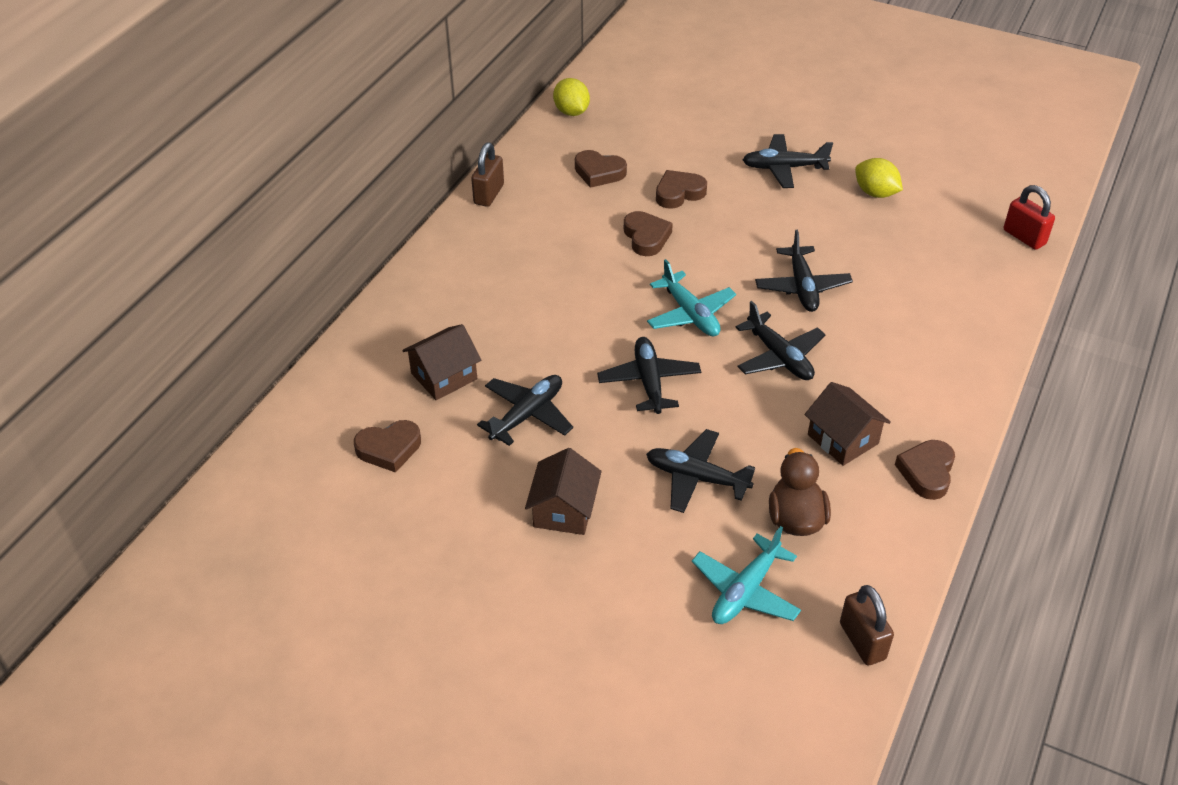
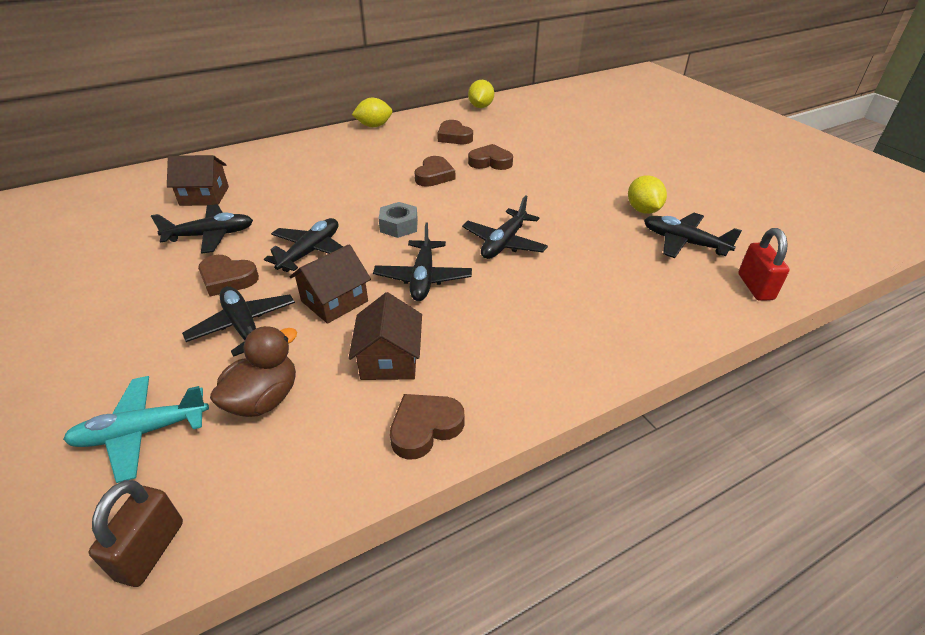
camera: 35 degrees right, 5 degrees down
brown heart [354,420,421,473] -> brown heart moved to [198,255,259,296]
brown padlock [471,143,504,207] -> yellow lemon [352,98,392,127]
brown house [525,448,602,535] -> brown house moved to [289,244,371,324]
turquoise plane [647,259,736,337] -> grey nut [379,202,418,238]
black plane [743,134,833,188] -> black plane moved to [644,213,742,258]

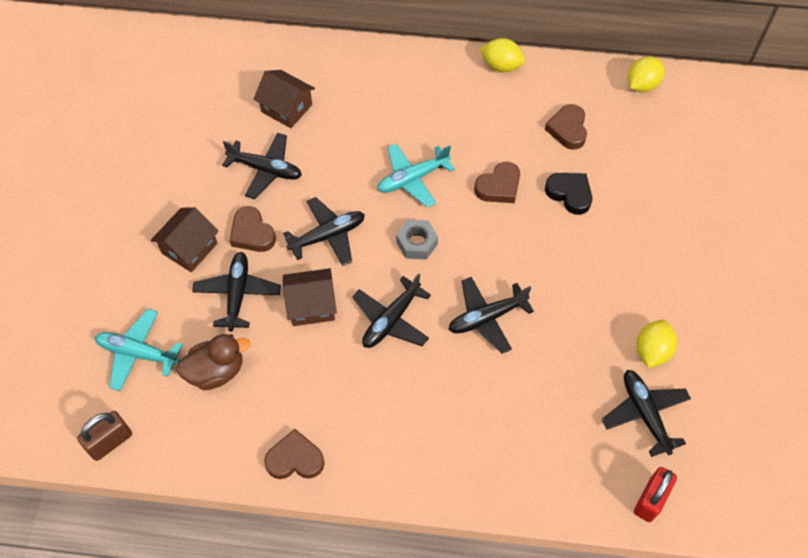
camera: 35 degrees right, 20 degrees up
brown house [348,292,422,380] -> brown house moved to [151,207,219,272]
brown heart [468,144,513,170] -> black heart [545,173,592,215]
none -> turquoise plane [377,143,455,207]

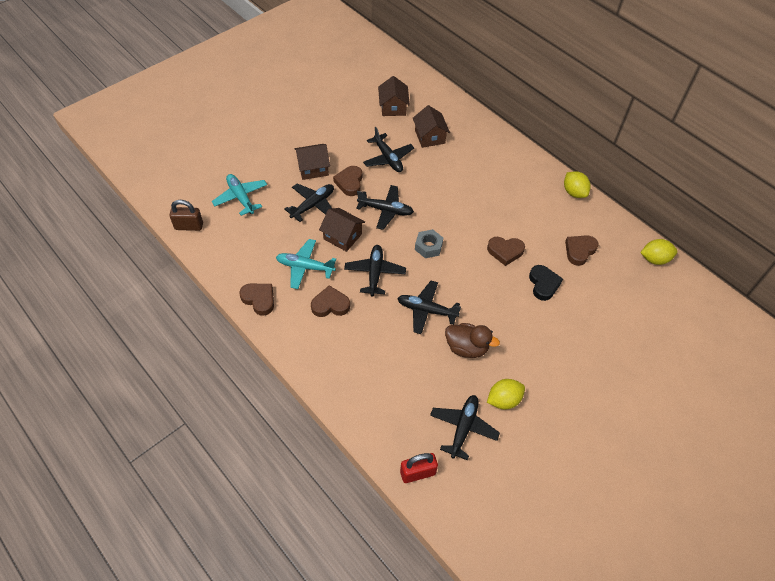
camera: 40 degrees right, 5 degrees down
brown duck [177,334,250,390] -> brown duck moved to [445,323,500,358]
black plane [352,273,431,348] -> black plane turned 105 degrees clockwise [344,245,406,297]
turquoise plane [377,143,455,207] -> turquoise plane moved to [276,239,336,289]
none -> brown heart [311,285,350,317]
none -> brown house [378,76,410,116]

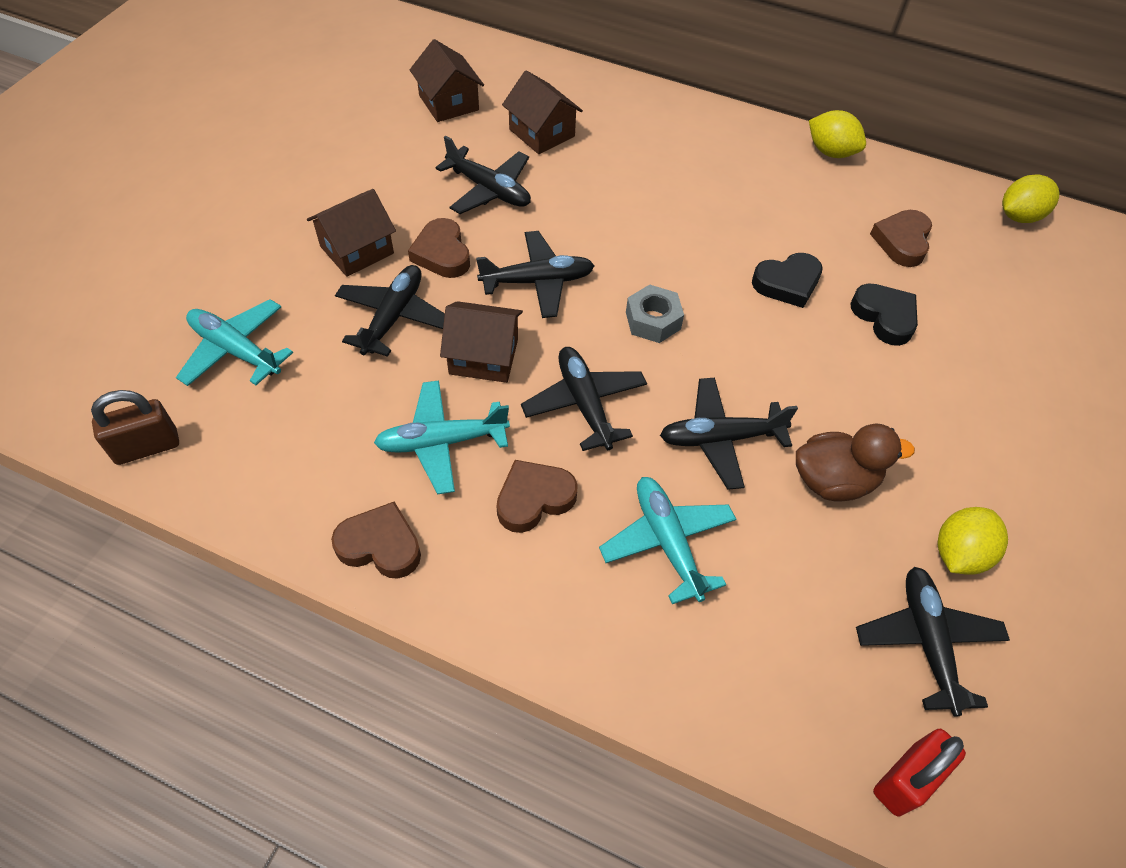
camera: 25 degrees left, 0 degrees up
brown heart [487,237,525,266] -> black heart [752,253,823,308]
none -> turquoise plane [599,477,736,604]

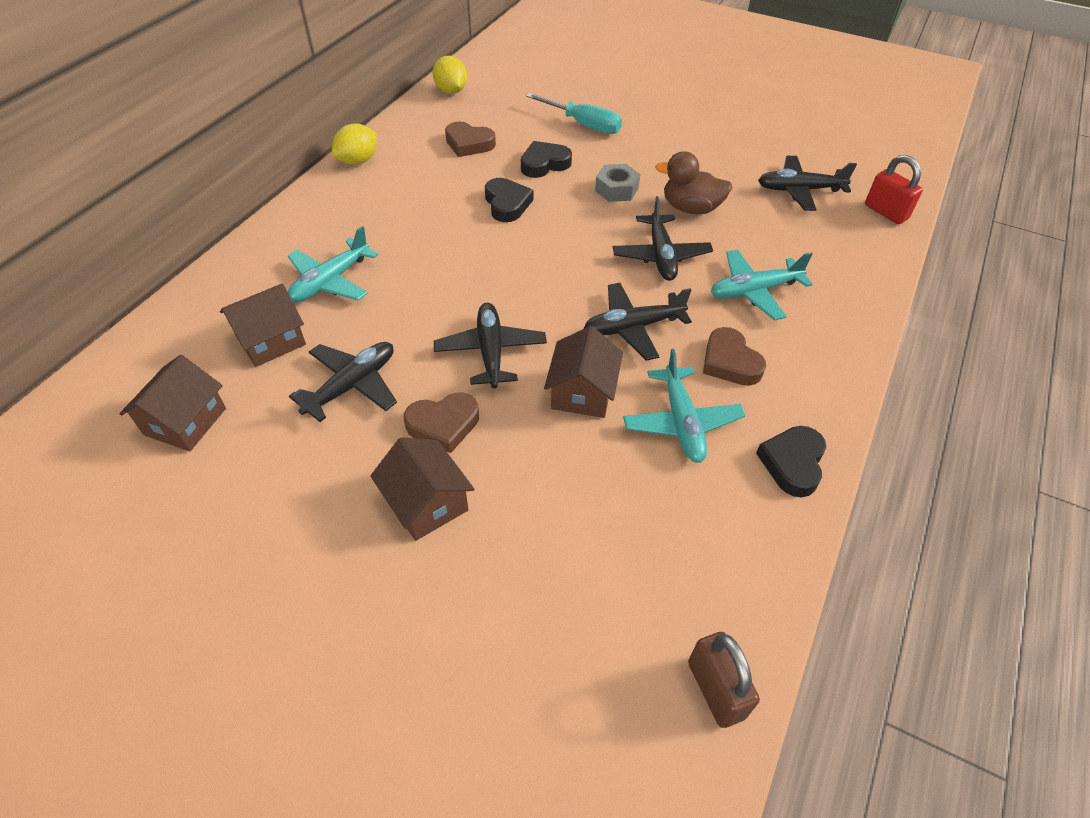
camera: 85 degrees left, 5 degrees down
turquoise plane [176,299,293,386] -> turquoise plane moved to [288,226,379,302]
brown heart [331,501,421,579] -> black heart [756,426,826,497]
black plane [335,265,445,357] -> none
brown house [410,39,484,122] -> brown house turned 45 degrees counterclockwise [120,355,226,451]
grey nut [626,285,684,343] -> grey nut moved to [595,164,640,202]
brown duck [796,424,915,502] -> brown duck turned 75 degrees counterclockwise [655,151,733,214]
yellow lemon [938,507,1008,575] -> none
none -> turquoise screwdriver [526,93,622,134]

